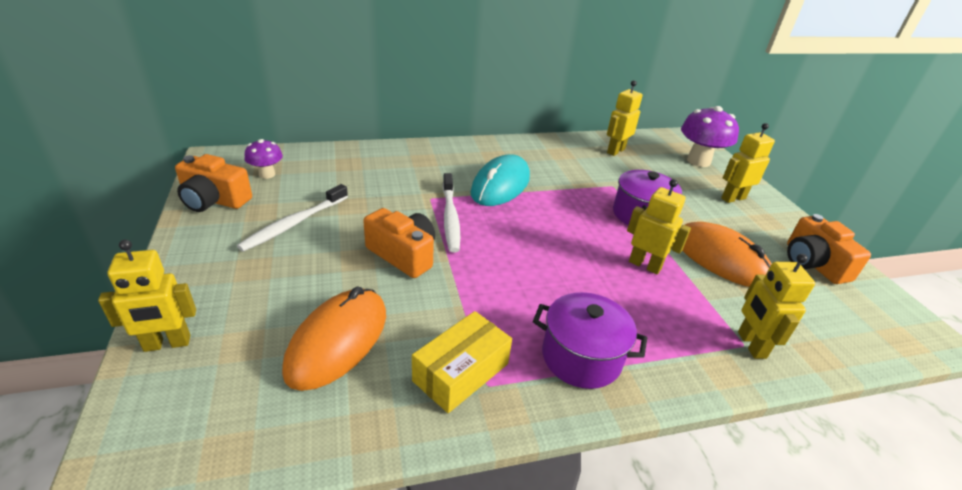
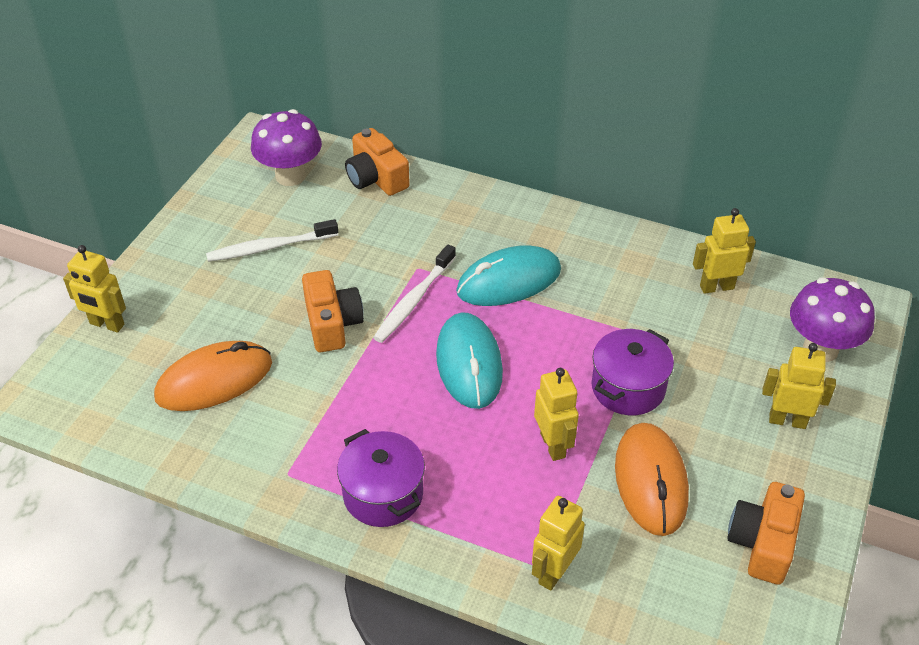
camera: 40 degrees right, 10 degrees up
orange camera [175,154,252,212] -> orange camera moved to [345,128,410,196]
purple mushroom [245,139,283,179] -> purple mushroom [251,109,322,186], size x1.78
yellow box [412,311,512,413] -> none
none -> turquoise mouse [436,312,503,409]

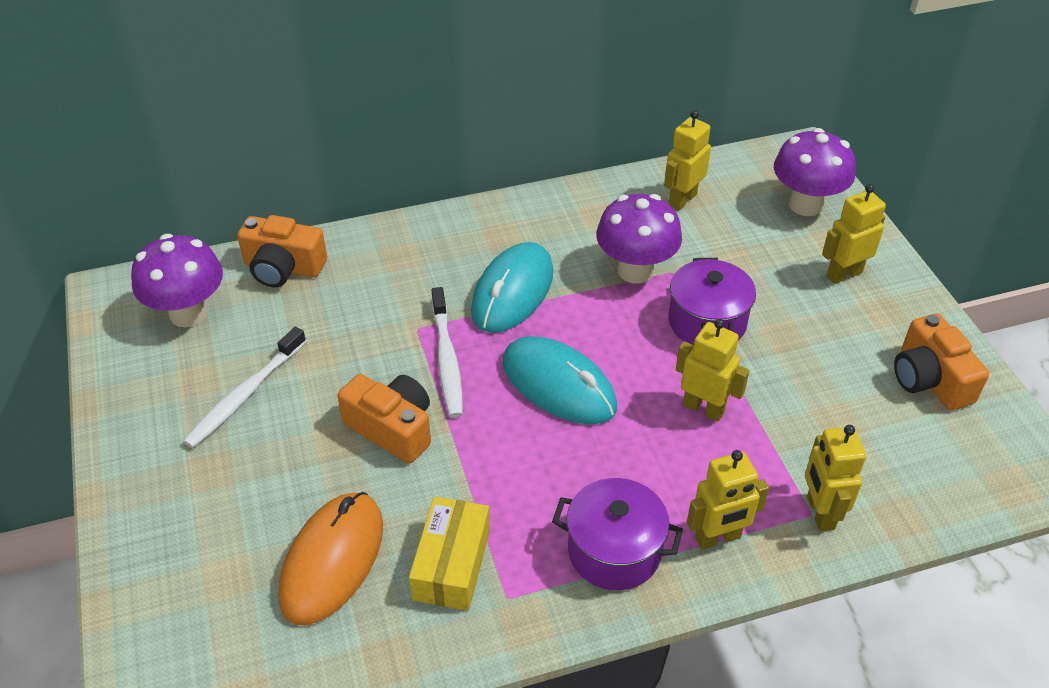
camera: 40 degrees left, 0 degrees up
yellow robot [63,245,126,333] -> yellow robot moved to [687,450,769,550]
orange mouse [615,423,689,536] -> none
none -> yellow box [409,497,490,611]
none -> purple mushroom [596,194,682,283]

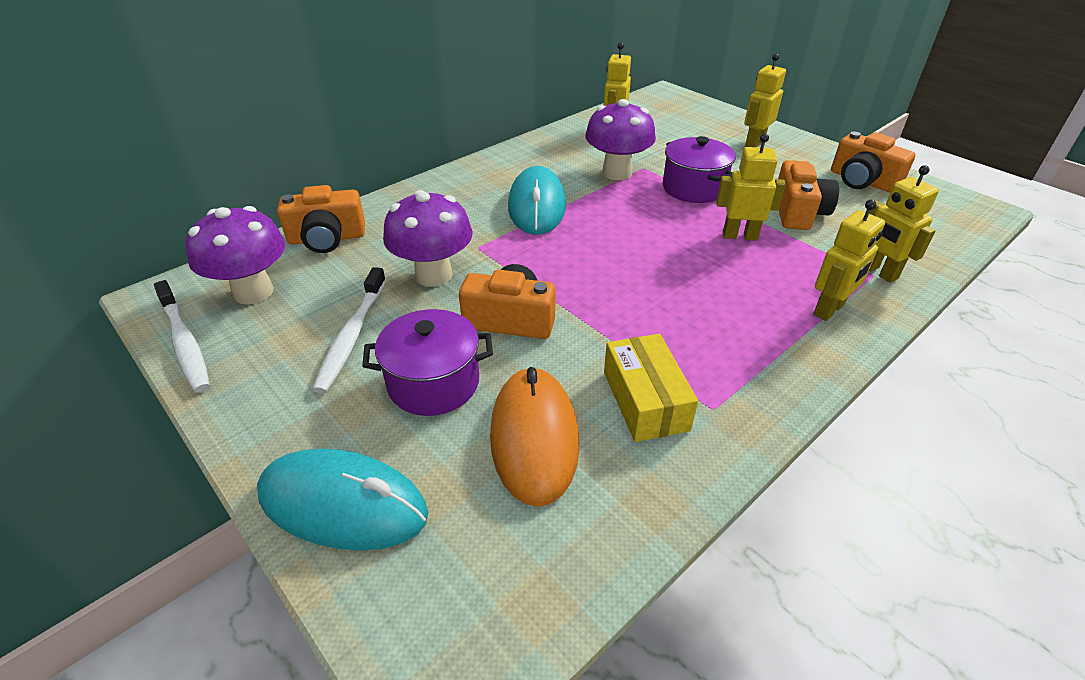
camera: 25 degrees left, 5 degrees down
white toothbrush [432,287,463,418] -> white toothbrush moved to [154,280,210,393]
turquoise mouse [503,336,617,424] -> turquoise mouse moved to [257,449,428,551]
purple pot [552,478,683,590] -> purple pot moved to [362,309,493,416]
purple mushroom [774,128,855,216] -> purple mushroom moved to [383,190,473,287]
none -> orange camera [778,160,839,230]

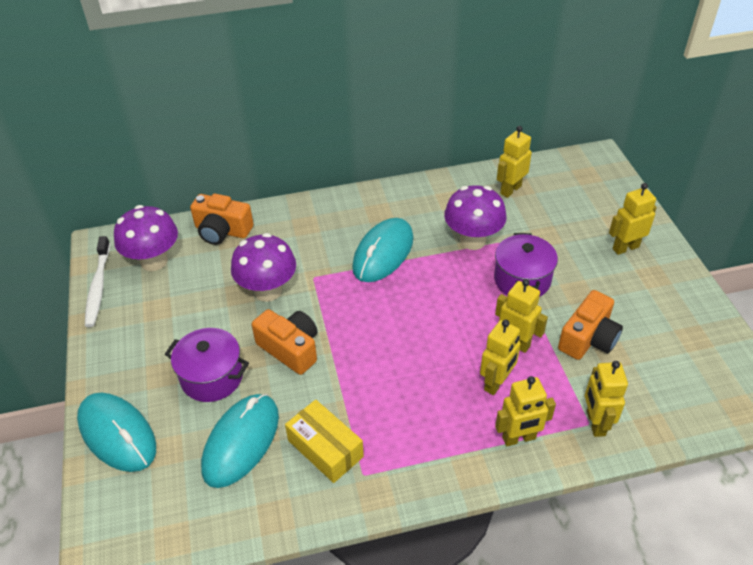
camera: 30 degrees right, 5 degrees up
white toothbrush [312,267,386,394] -> none
orange mouse [490,367,579,507] -> turquoise mouse [201,394,279,488]
yellow box [604,334,698,442] -> yellow box turned 60 degrees counterclockwise [285,400,364,483]
orange camera [831,132,916,193] -> none
none -> yellow robot [480,319,521,395]

